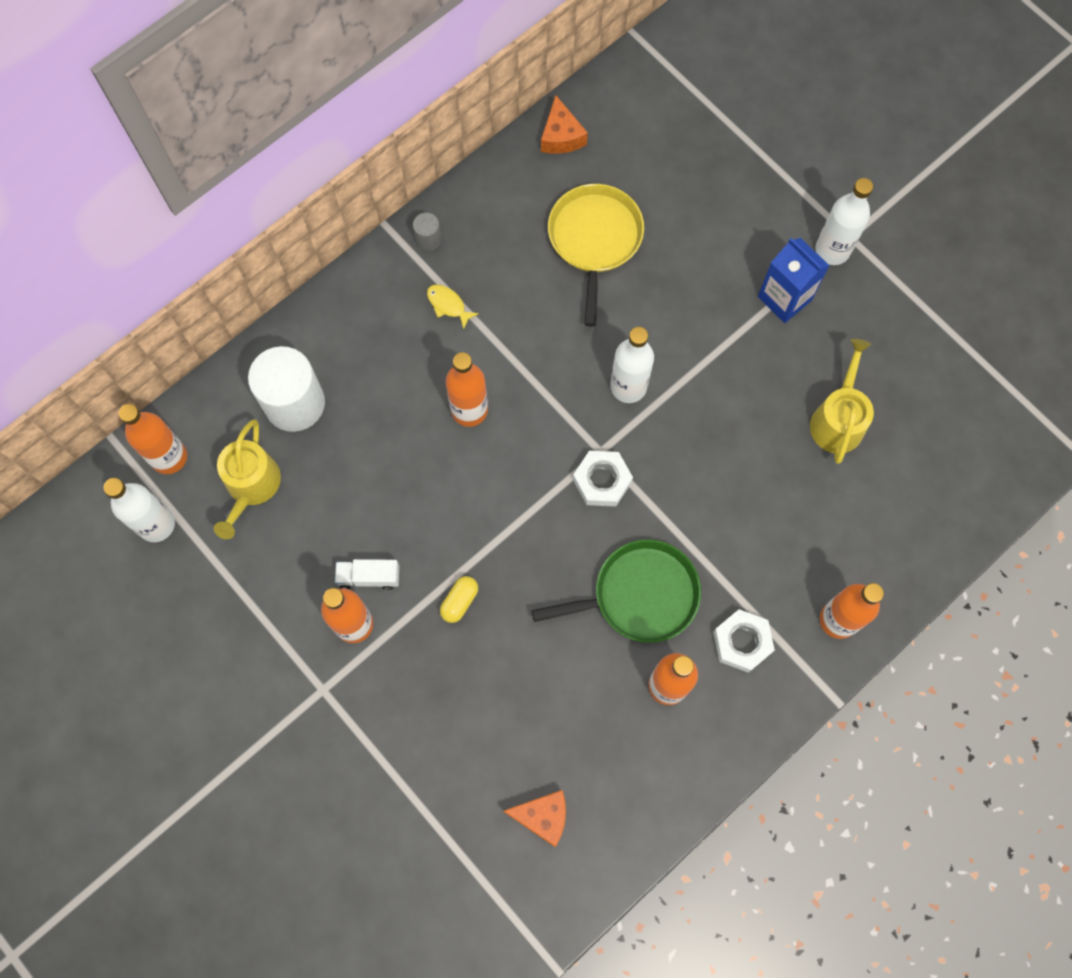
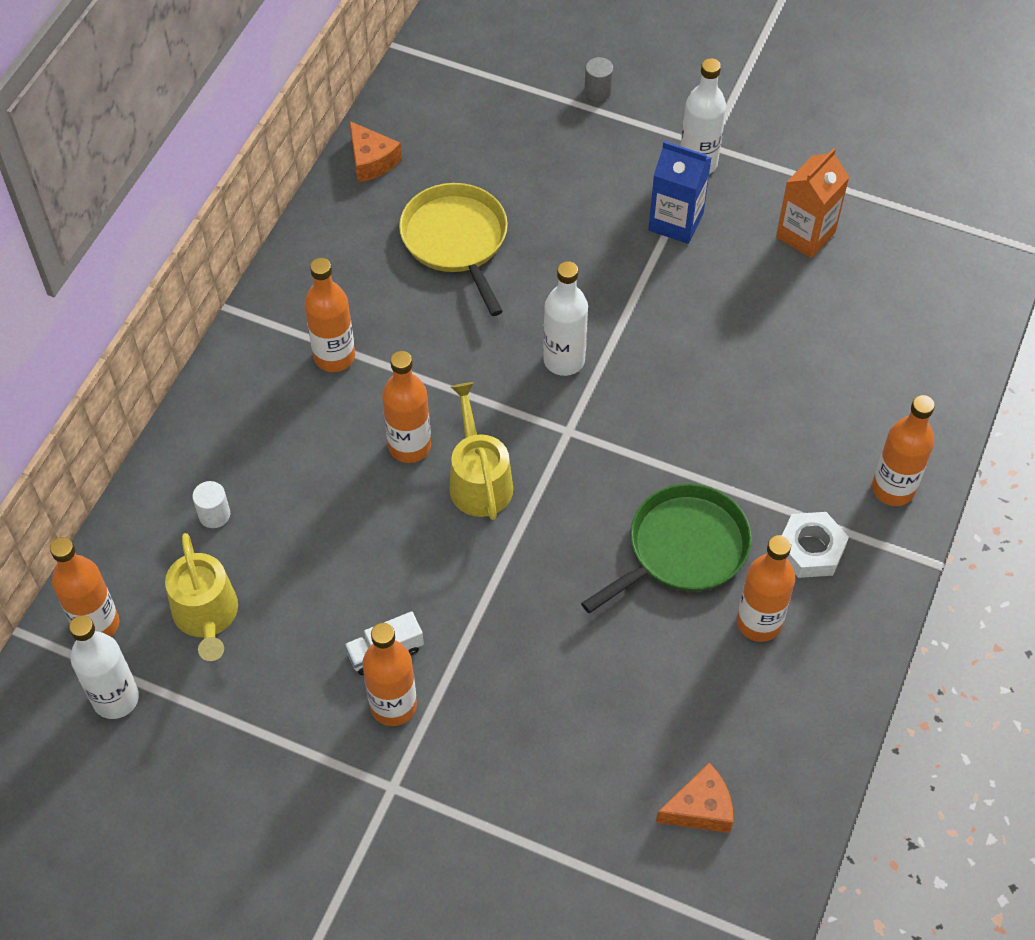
camera: 25 degrees left, 15 degrees down
white cylinder [248,346,325,432] -> white cylinder [192,481,230,528], size x0.44
grey cylinder [413,213,441,251] -> grey cylinder moved to [585,57,613,101]
yellow fish [427,285,479,329] -> orange bottle [304,258,355,372]
yellow capsule [440,576,478,623] -> none
white nut [573,451,633,507] -> none
yellow watering can [810,339,874,464] -> yellow watering can moved to [449,382,513,520]
none -> orange carton [776,148,849,258]

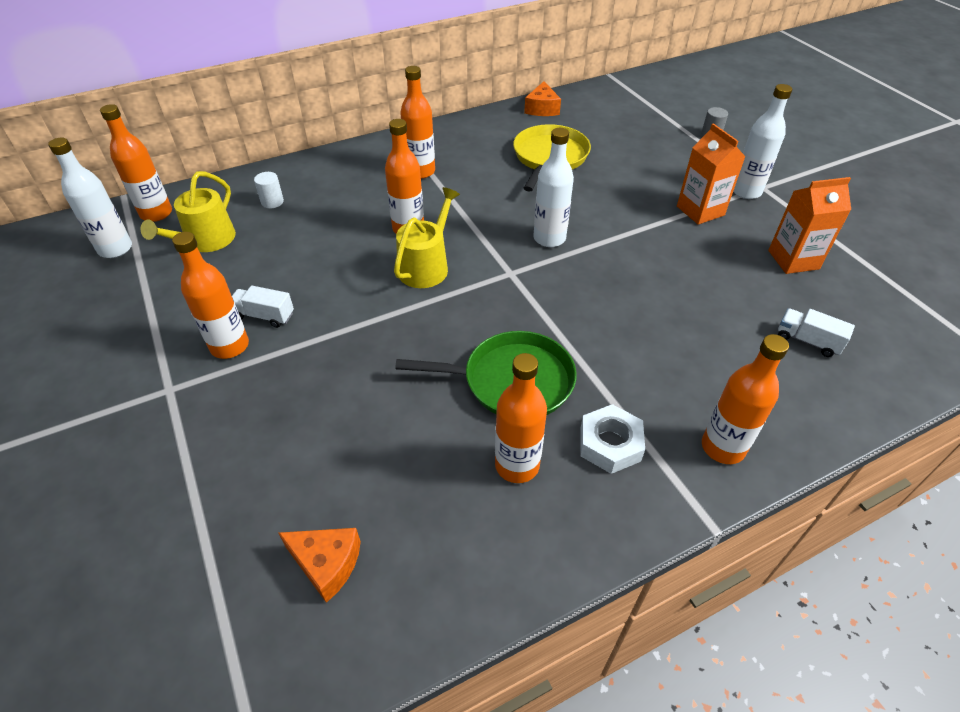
camera: 40 degrees right, 10 degrees down
blue carton [648,141,711,244] -> orange carton [677,123,746,225]
none -> white truck [778,309,855,357]

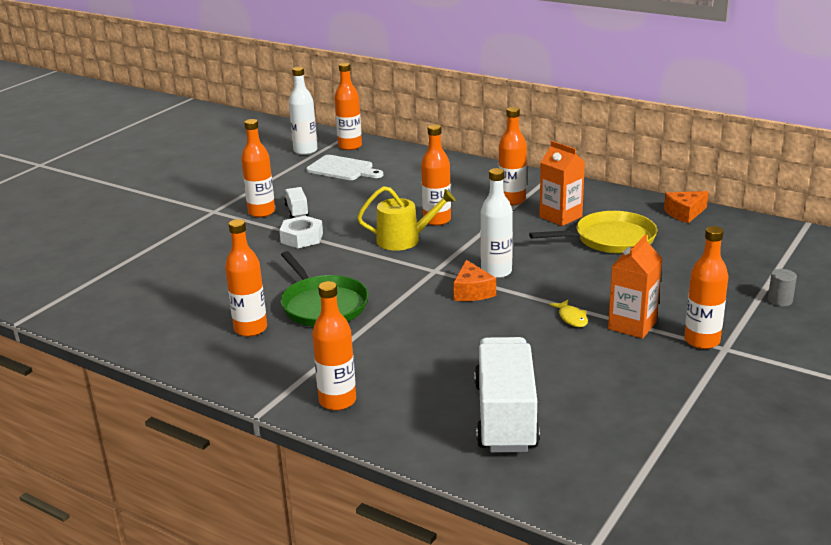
camera: 60 degrees right, 20 degrees down
yellow watering can [141,171,236,252] -> white cutting board [306,155,383,180]
white cylinder [254,172,284,208] -> none
orange cheese [278,528,361,603] -> orange cheese moved to [453,260,496,301]
white nut [580,404,645,474] -> white nut moved to [279,216,323,248]
white bottle [733,84,792,199] -> orange bottle [684,226,729,349]
orange carton [768,177,851,274] -> orange carton moved to [539,141,585,226]
white truck [778,309,855,357] -> white truck [474,337,540,453], size x2.24
none -> yellow fish [550,300,588,327]

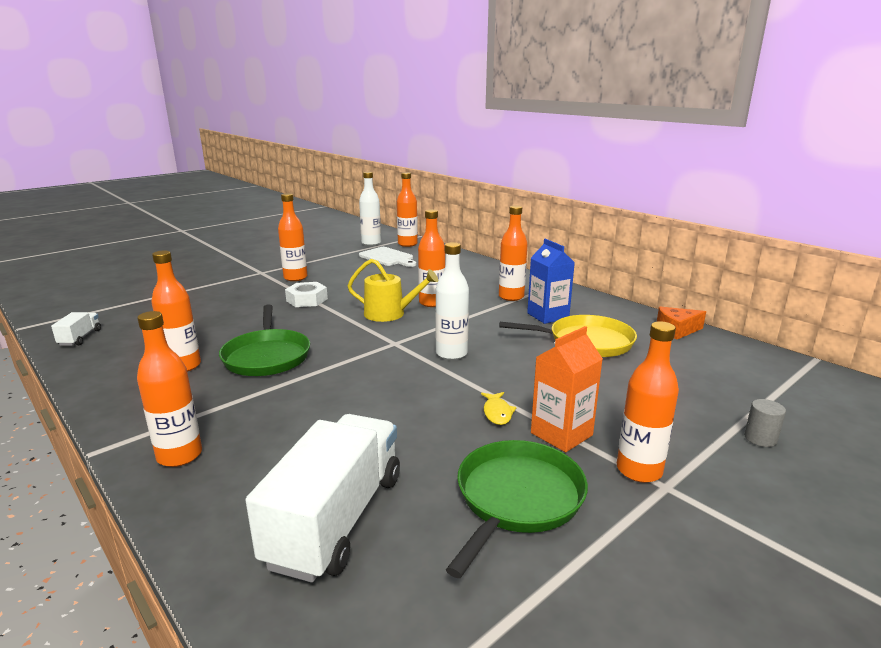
camera: 15 degrees right, 5 degrees down
white truck [284,187,309,218] -> white truck moved to [51,312,101,346]
orange cheese [453,260,496,301] -> none
orange carton [539,141,585,226] -> blue carton [527,239,575,324]
none -> green pan [446,440,588,578]

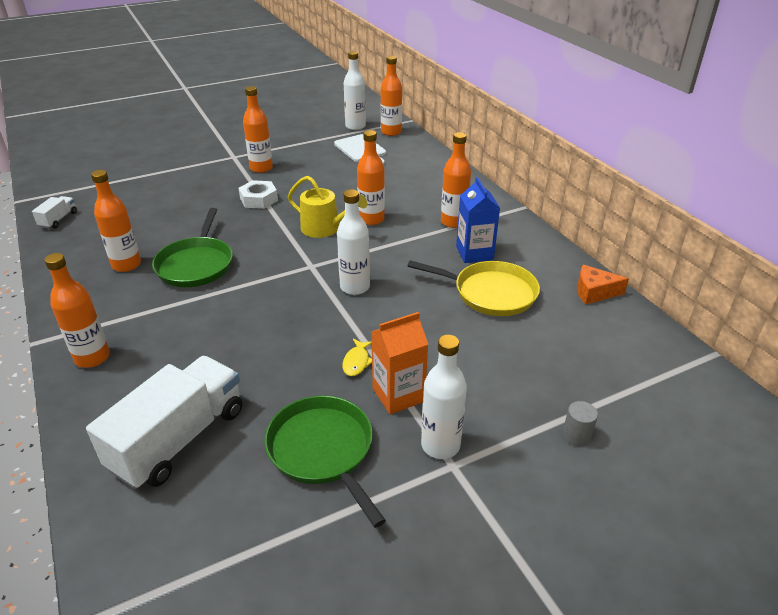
camera: 15 degrees right, 15 degrees up
green pan [446,440,588,578] -> green pan turned 75 degrees counterclockwise [264,395,386,528]
orange bottle [617,321,679,483] -> white bottle [421,335,467,459]

